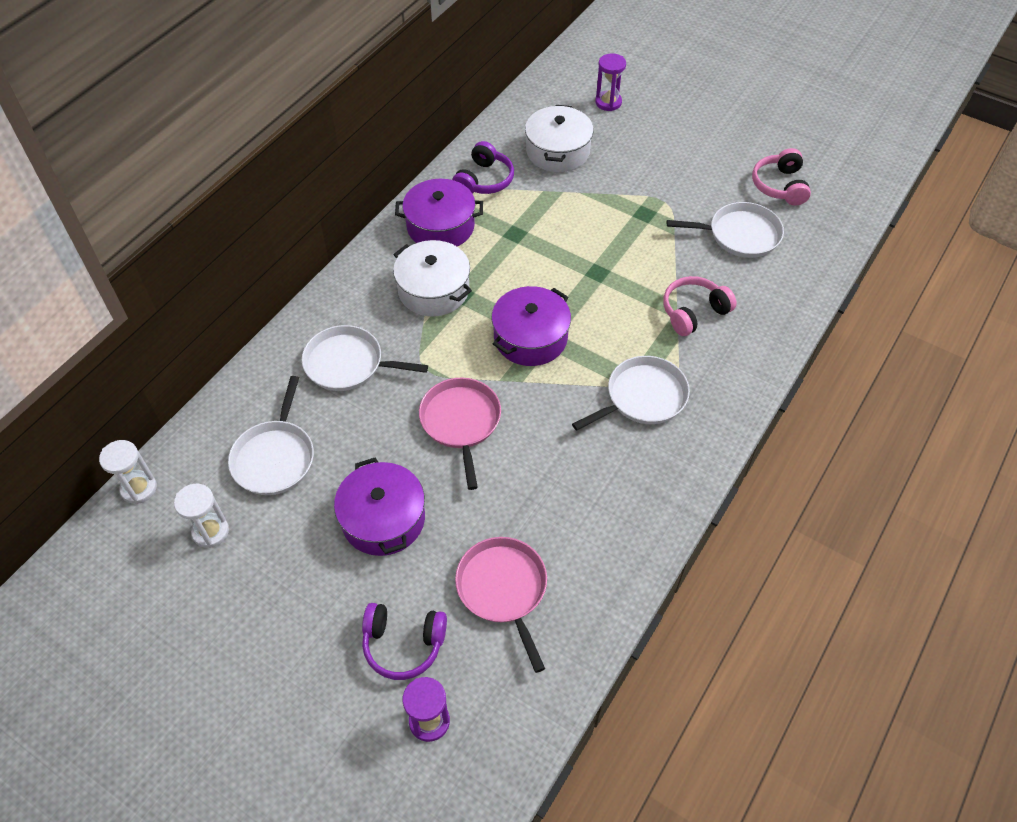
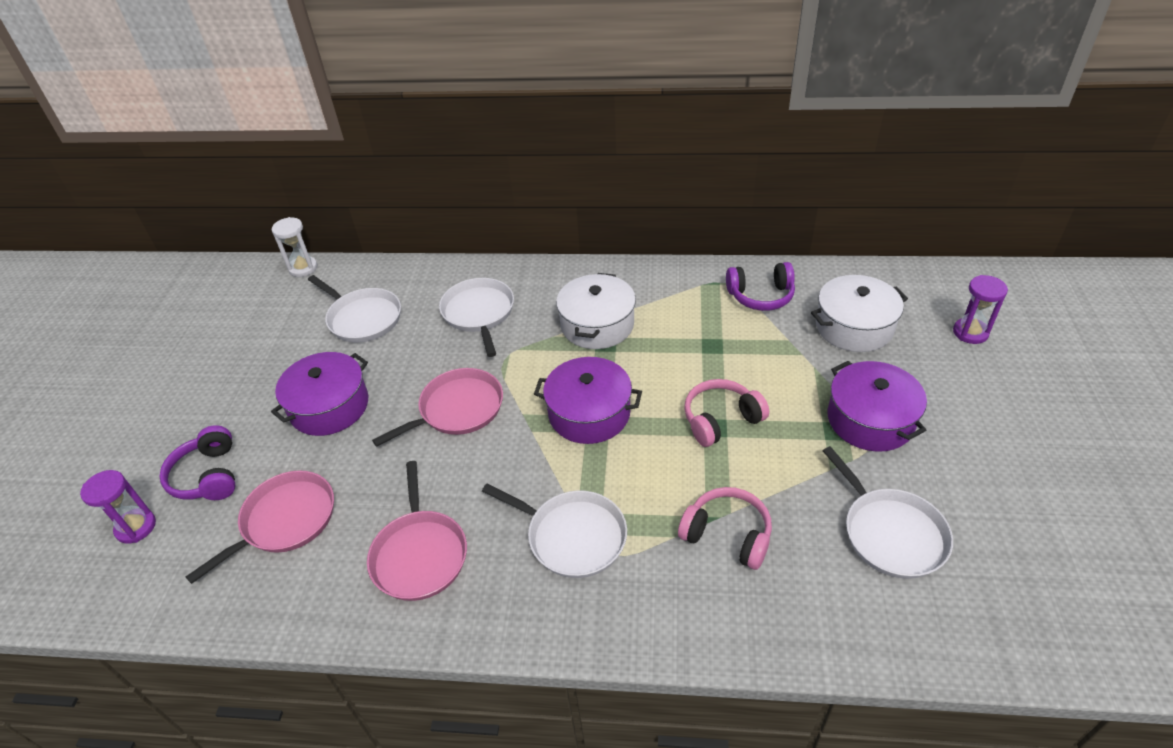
camera: 65 degrees right, 10 degrees down
white hourglass [174,484,229,548] -> none
white pan [228,376,314,495] -> white pan turned 120 degrees counterclockwise [308,275,401,343]
purple pot [395,179,483,246] -> purple pot moved to [828,361,927,452]
pink headphones [752,148,811,206] -> pink headphones moved to [684,379,769,447]
none -> pink pan [367,461,467,601]

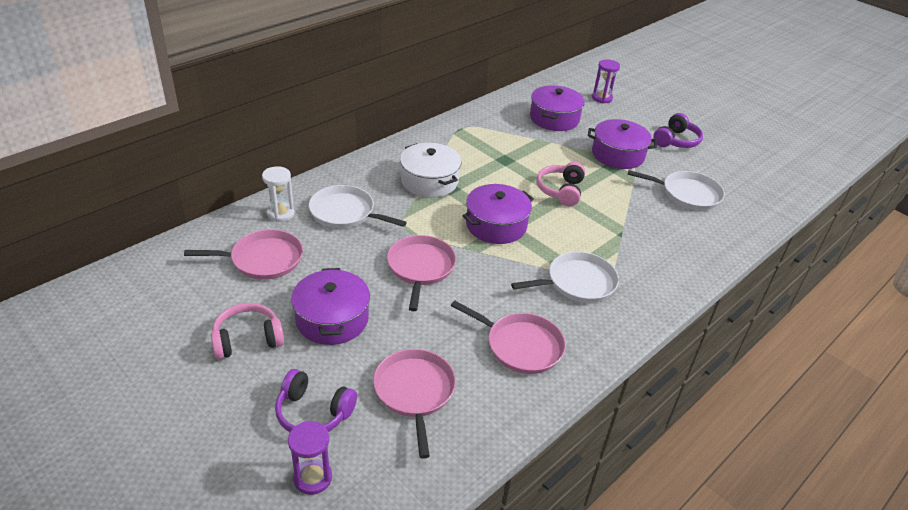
camera: 55 degrees left, 5 degrees down
white hourglass [272,217,317,277] -> white hourglass moved to [262,166,294,222]
white pan [308,275,401,343] -> pink pan [184,229,303,280]
pink headphones [678,487,772,570] -> pink headphones moved to [211,303,284,359]
purple headphones [726,262,795,311] -> purple headphones moved to [653,113,703,148]
white pot [811,275,908,352] -> purple pot [530,85,585,131]

